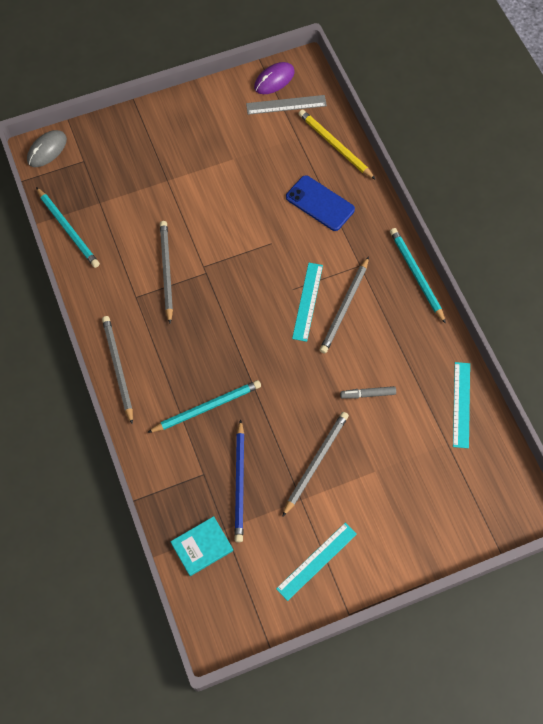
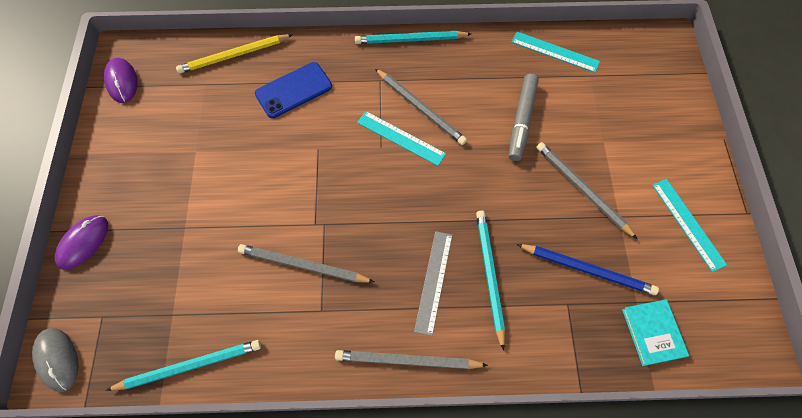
camera: 70 degrees left, 0 degrees up
grey ruler [246,95,327,115] -> grey ruler moved to [414,231,452,336]
grey marker [340,386,396,398] -> grey marker [509,74,539,161], size x1.70
none -> purple mouse [55,215,108,270]

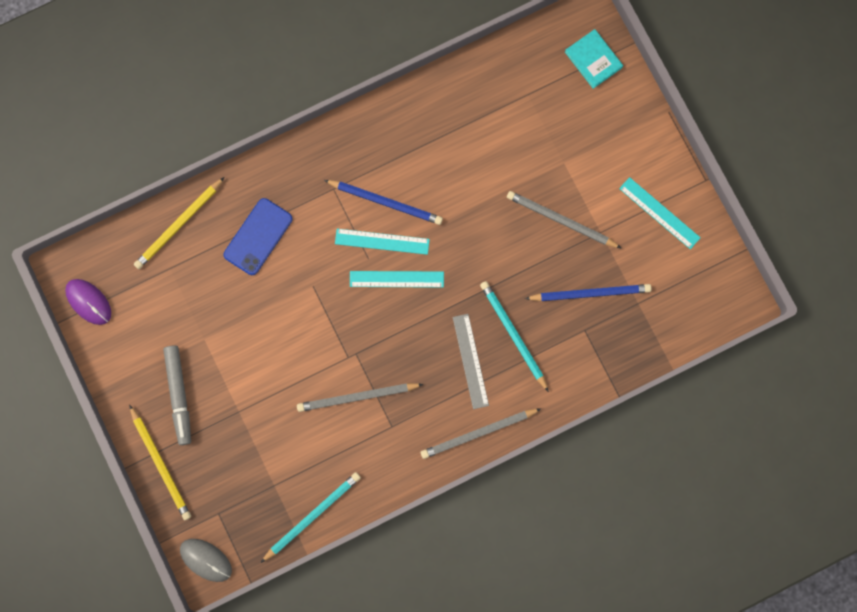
camera: 25 degrees left, 15 degrees up
purple mouse [55,215,108,270] -> yellow pencil [129,405,191,520]
turquoise pencil [355,31,471,44] -> none
grey pencil [375,69,467,145] -> blue pencil [324,180,443,225]
grey marker [509,74,539,161] -> grey marker moved to [163,345,191,445]
turquoise ruler [512,32,600,73] -> turquoise ruler moved to [350,271,444,288]
turquoise book [622,299,689,366] -> turquoise book moved to [565,29,623,89]

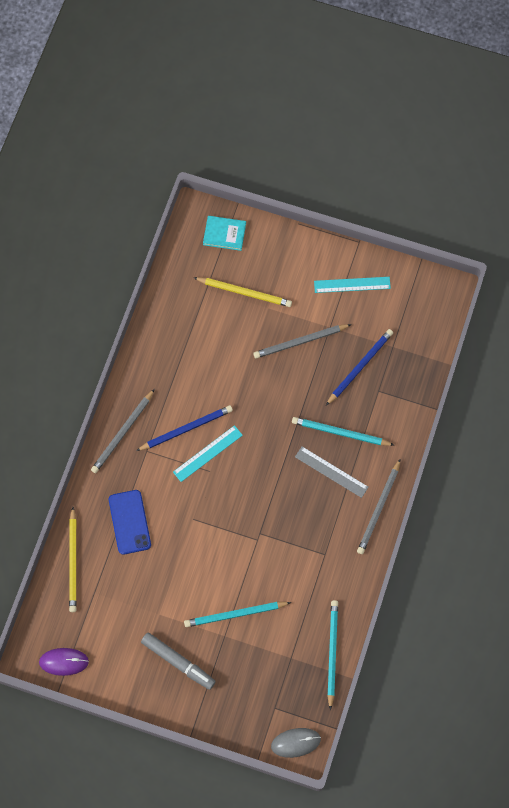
camera: 45 degrees left, 10 degrees down
yellow pencil [129,405,191,520] -> yellow pencil moved to [193,277,292,307]
grey pencil [297,383,424,412] -> grey pencil moved to [91,389,155,473]
turquoise ruler [350,271,444,288] -> none
none -> turquoise pencil [184,602,291,627]

